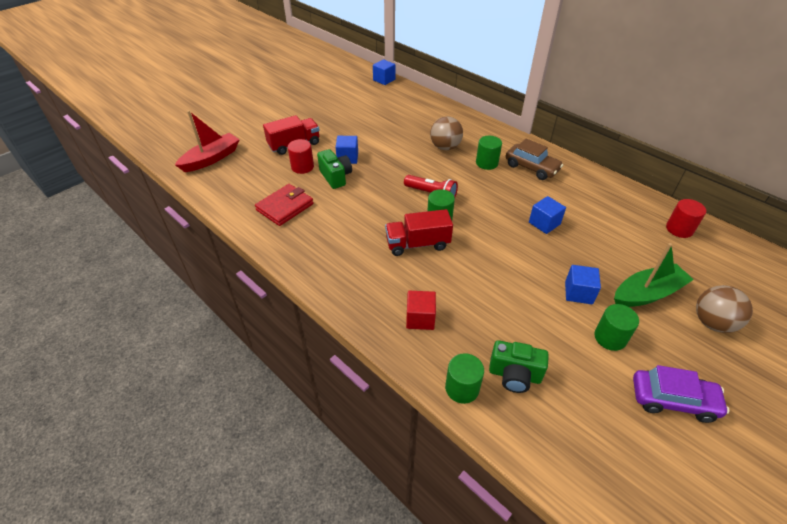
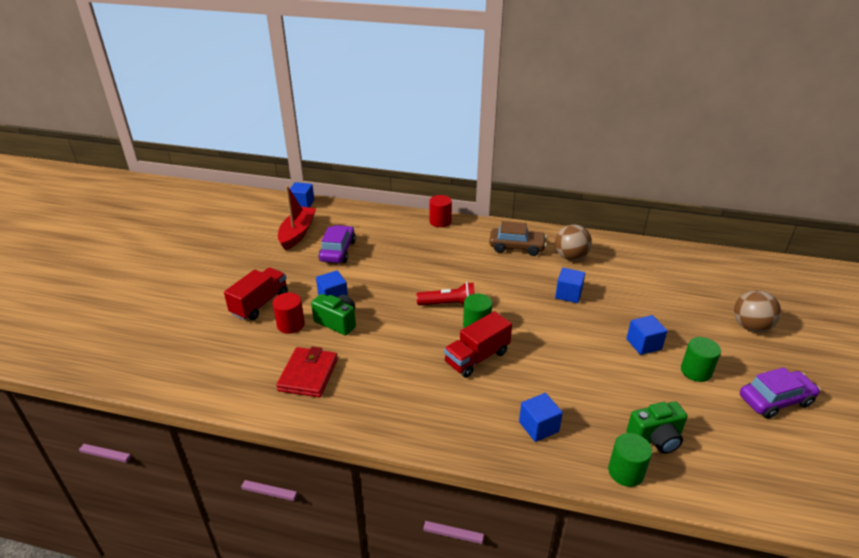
camera: 30 degrees left, 10 degrees down
red boat [175,110,240,172] -> red boat moved to [278,186,316,250]
red cube [406,291,436,330] -> blue cube [519,393,563,442]
brown ball [430,116,463,150] -> brown ball moved to [555,225,592,261]
green cylinder [476,136,502,170] -> none
green boat [614,243,694,307] -> none
red cylinder [666,199,706,238] -> red cylinder moved to [429,195,452,227]
none -> purple car [318,225,356,263]

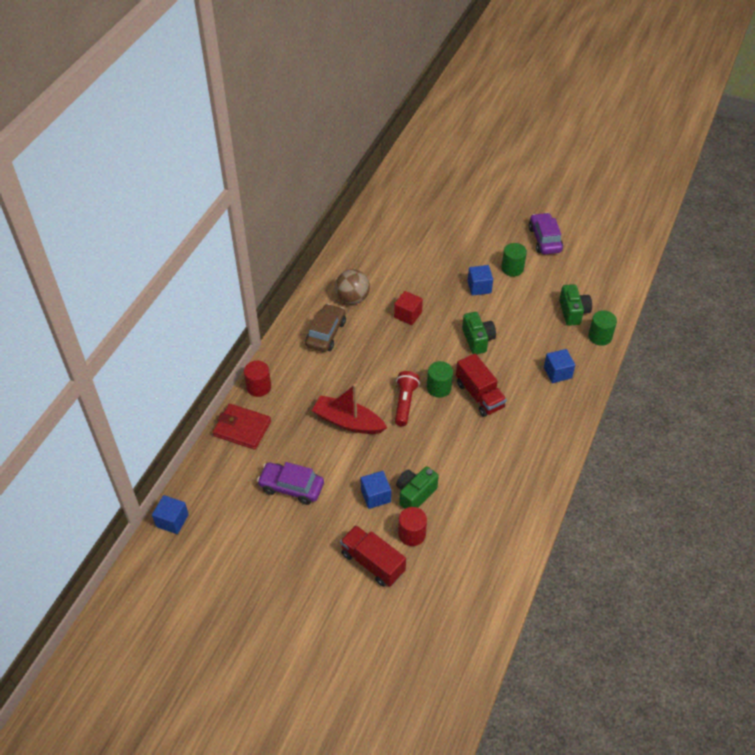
camera: 80 degrees left, 15 degrees up
red wallet [276,347,338,397] -> red wallet moved to [213,404,271,450]
red boat [278,186,316,250] -> red boat moved to [312,384,387,434]
blue cube [555,268,585,303] -> red cube [394,291,423,325]
brown ball [734,290,781,332] -> none
none -> green camera [462,312,496,354]

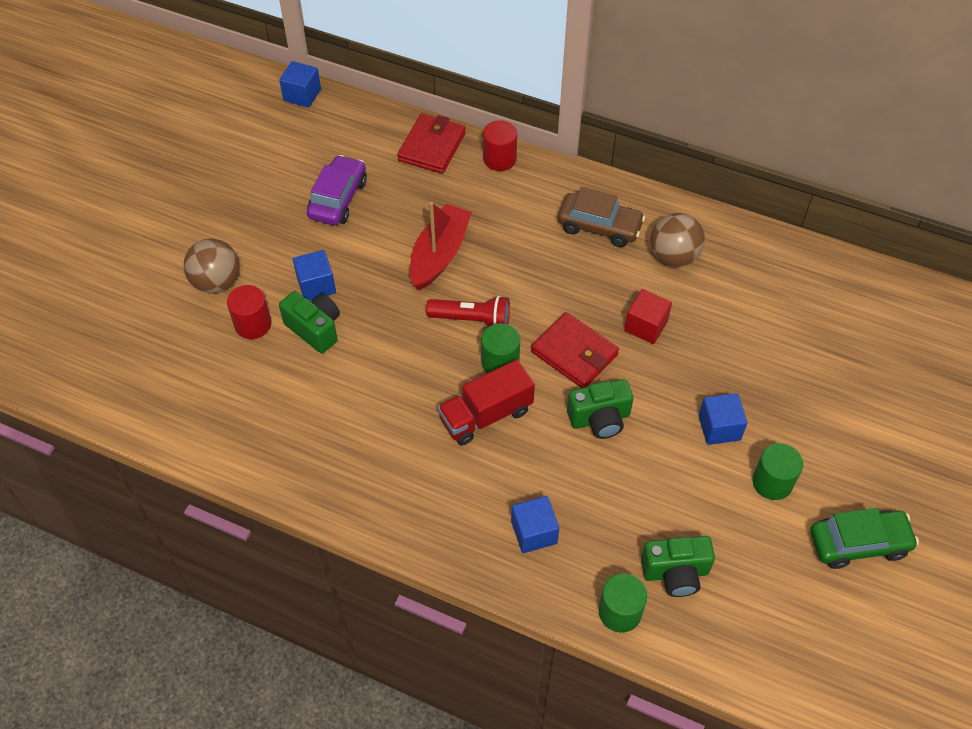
camera: 90 degrees right, 5 degrees up
red truck [340,525,406,587] -> brown ball [183,238,240,293]
purple car [529,213,563,254] -> green car [810,508,919,569]
none -> red wallet [531,312,619,388]

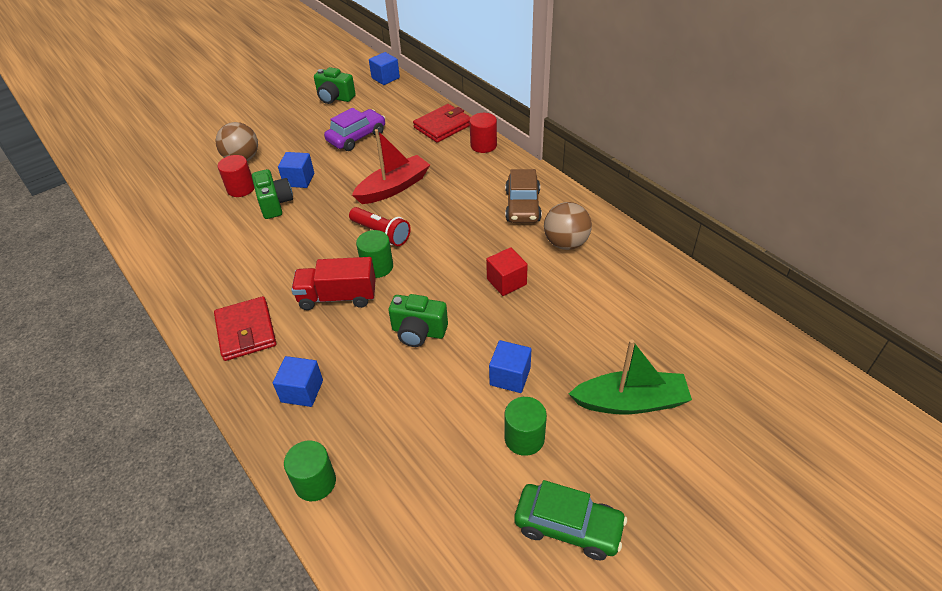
camera: 30 degrees right, 10 degrees down
red wallet [531,312,619,388] -> red wallet moved to [214,296,276,361]
brown car [558,187,645,247] -> brown car turned 45 degrees clockwise [505,169,542,223]
green camera [641,536,715,597] -> green camera moved to [314,67,356,104]
none -> green boat [569,339,692,414]

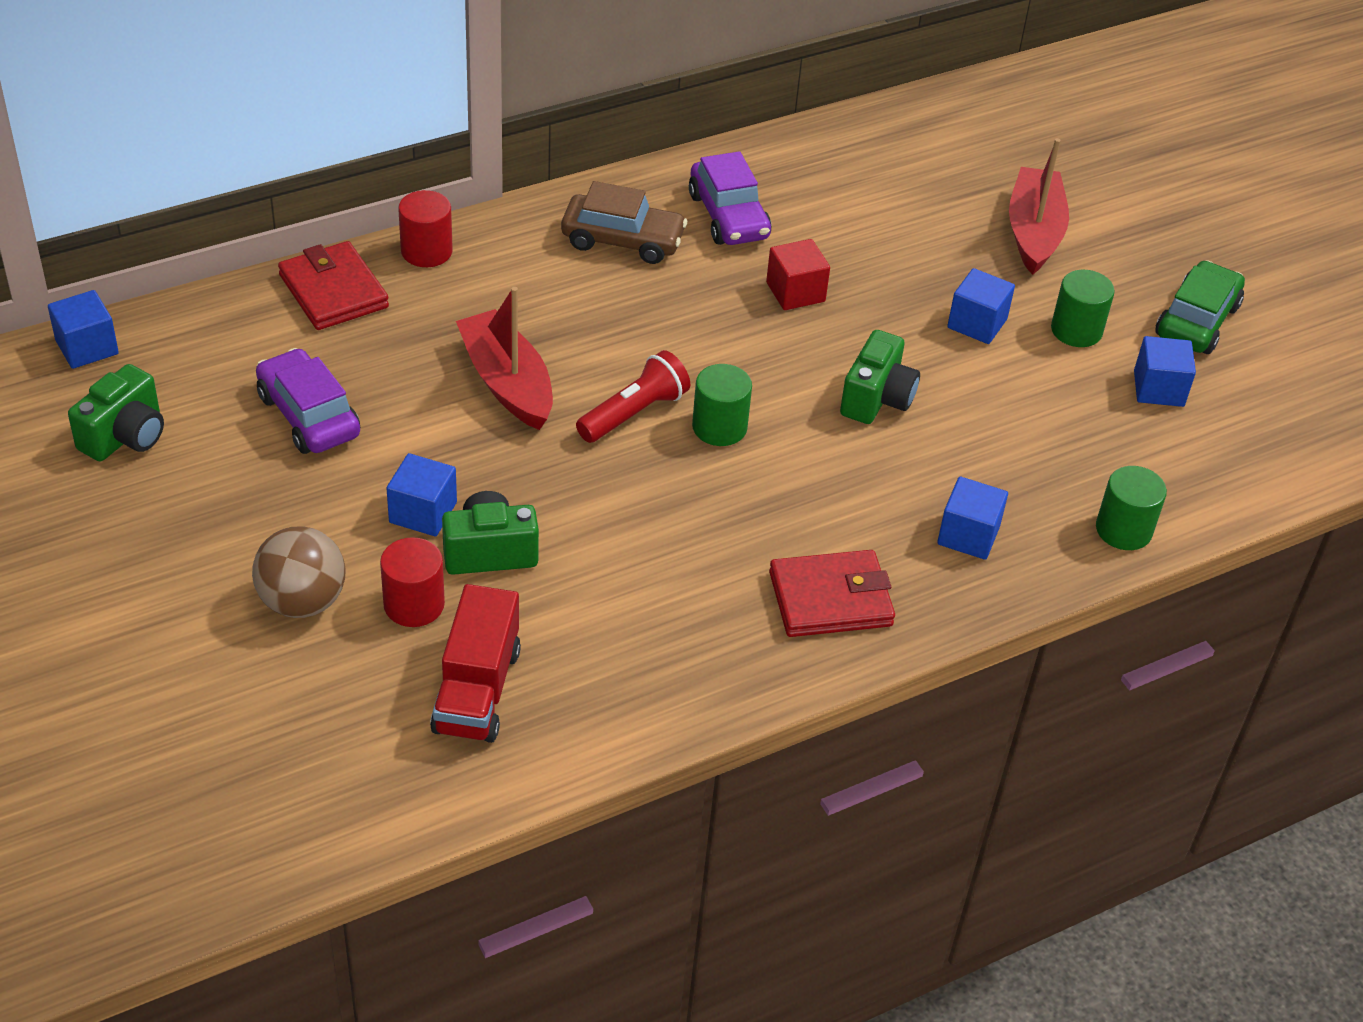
camera: 85 degrees left, 0 degrees up
red truck [291,257,376,310] -> red truck moved to [430,584,521,743]
brown ball [544,202,592,250] -> purple car [689,151,771,245]
green boat [569,339,692,414] -> red boat [1009,138,1069,275]
none -> blue cube [1134,336,1196,407]

